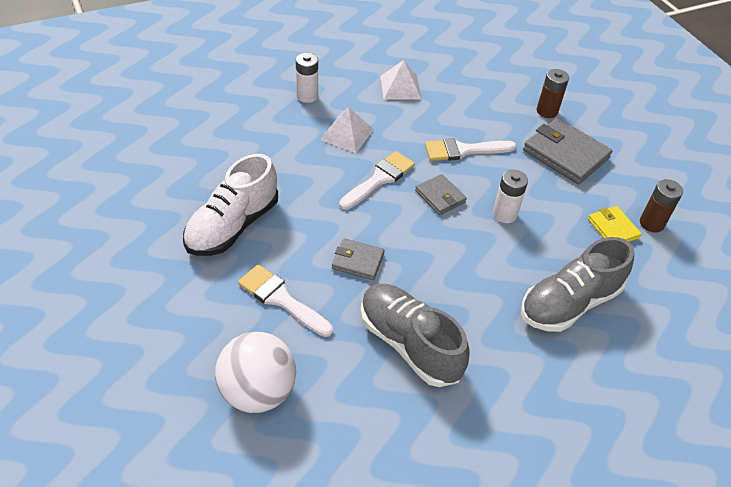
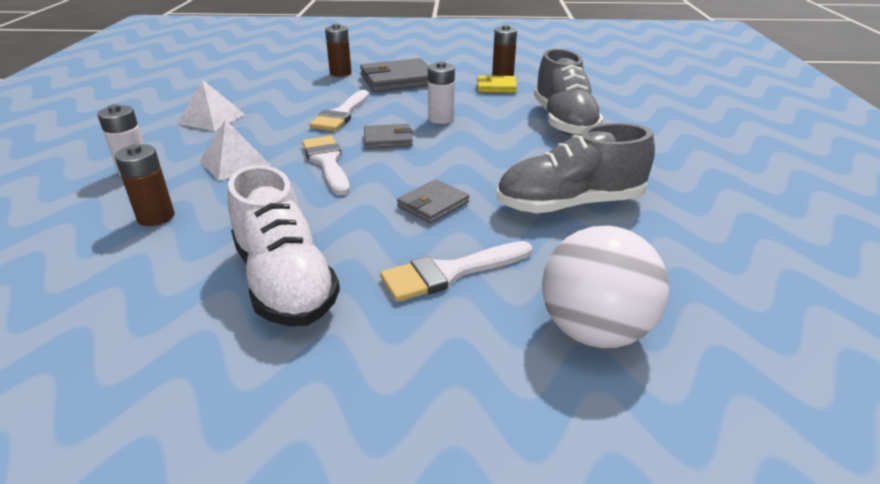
camera: 60 degrees left, 15 degrees down
none -> brown battery [115,144,175,226]

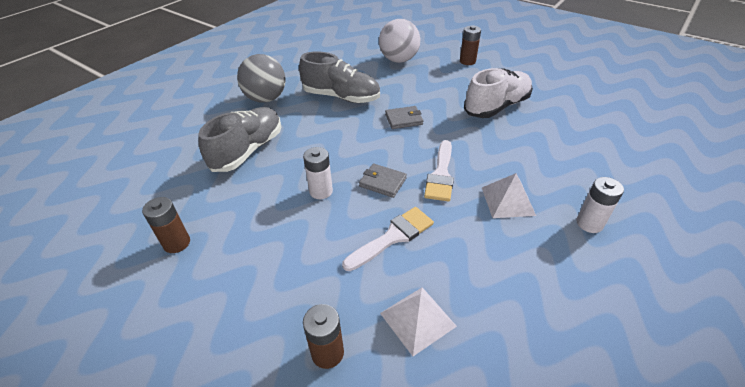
camera: 145 degrees left, 10 degrees up
brown battery [115,144,175,226] -> brown battery moved to [460,25,481,65]
white pyramid [178,80,245,131] -> white pyramid moved to [380,287,457,356]
white shoe [227,165,340,326] -> white shoe turned 45 degrees clockwise [464,68,533,118]
grey wallet [360,58,429,93] -> none
white brush [380,241,532,302] -> none
yellow wallet [477,75,517,93] -> none
none -> grey ball [237,54,286,103]

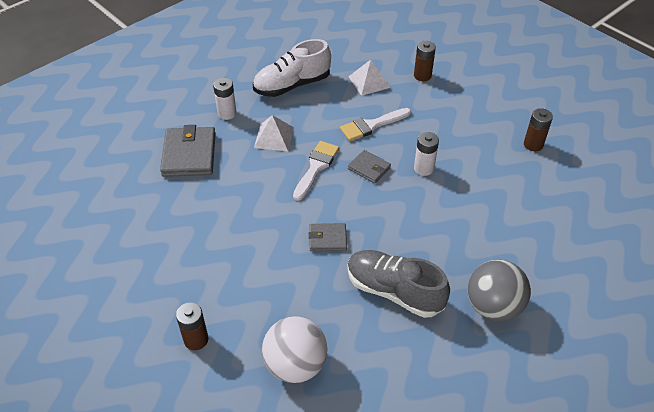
camera: 170 degrees left, 5 degrees up
grey shoe [198,107,281,172] -> none
white shoe [464,68,533,118] -> white shoe moved to [253,39,331,97]
none -> grey wallet [160,125,216,177]

